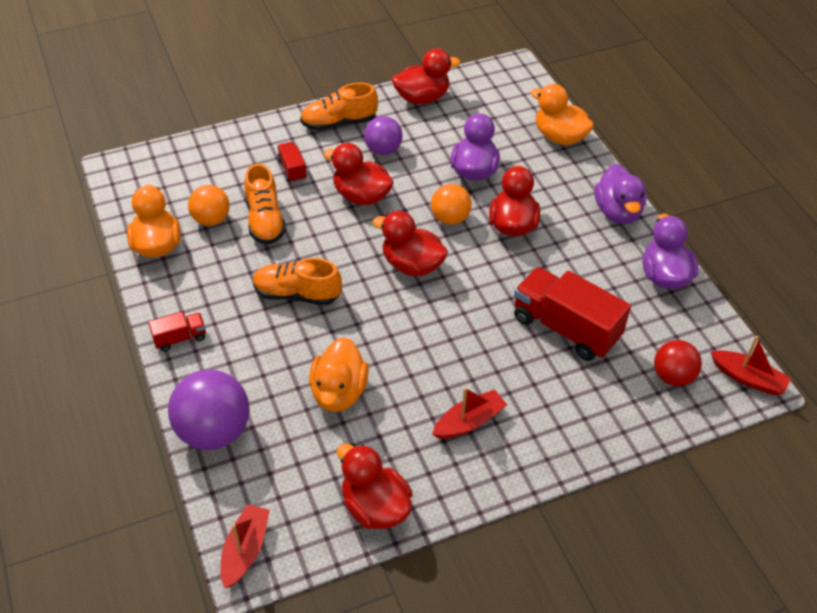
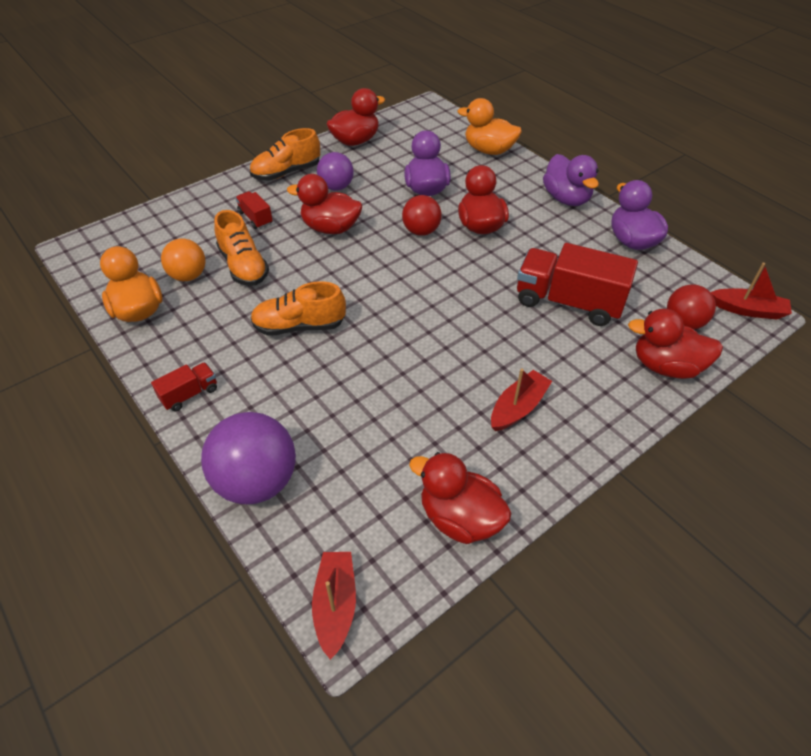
camera: 15 degrees left, 0 degrees up
orange duck [309,337,369,412] -> none
red duck [373,211,448,276] -> red duck moved to [628,309,723,379]
orange ball [431,184,472,225] -> red ball [402,195,442,236]

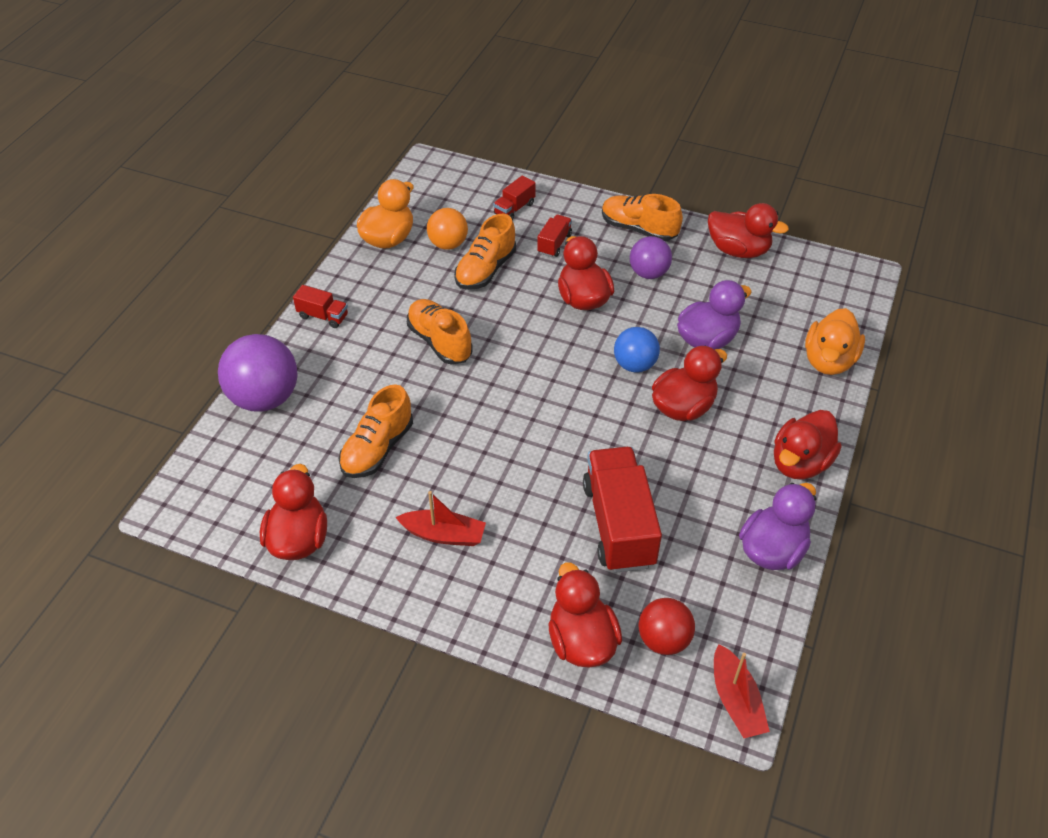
camera: 60 degrees right, 0 degrees up
red boat [312,552,356,660] -> none
red ball [402,195,442,236] -> blue ball [614,327,660,373]
orange duck [458,98,522,155] -> orange duck turned 150 degrees counterclockwise [805,308,865,375]
purple duck [543,154,599,206] -> red duck [774,410,841,479]
none -> orange shoe [339,384,413,478]
none -> red truck [493,175,536,220]

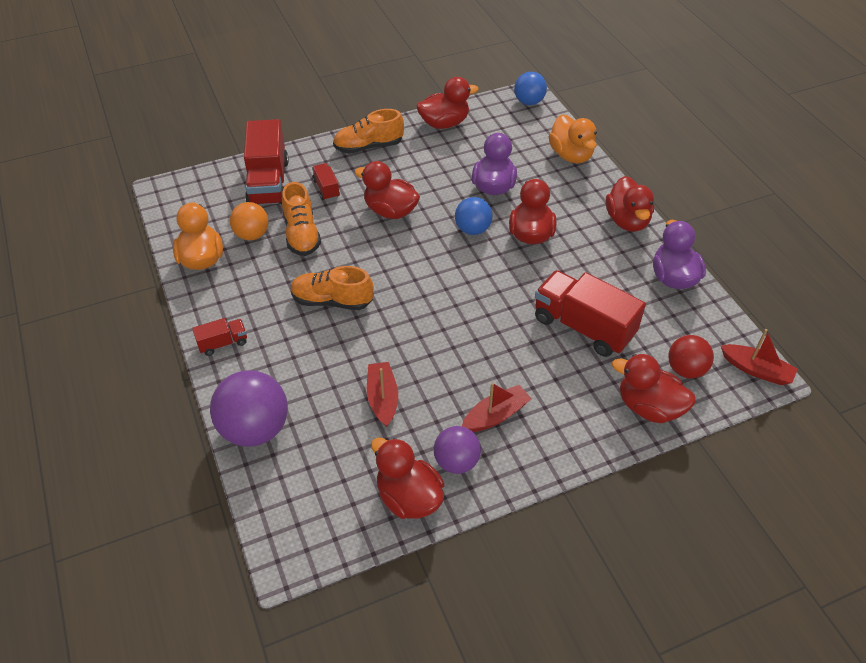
camera: 45 degrees left, 0 degrees up
orange shoe [339,384,413,478] -> red boat [367,362,398,427]
red truck [493,175,536,220] -> red truck [244,119,289,205], size x2.09
purple ball [630,236,672,279] -> purple ball moved to [434,426,481,474]
none -> blue ball [514,72,547,105]

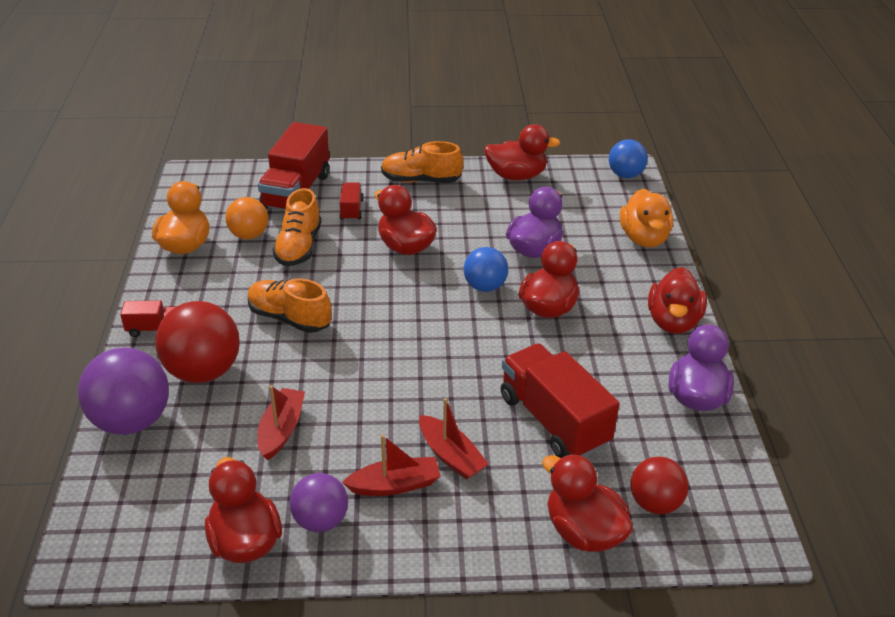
camera: 20 degrees right, 10 degrees down
red boat [721,329,798,385] -> red boat moved to [419,398,489,480]
none -> red ball [155,301,240,383]

